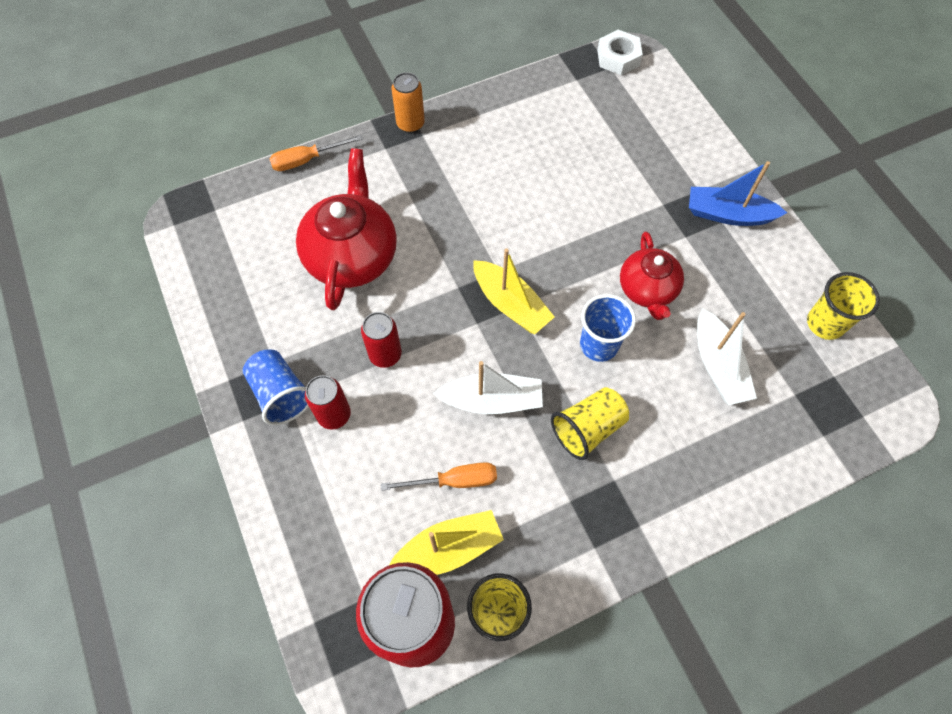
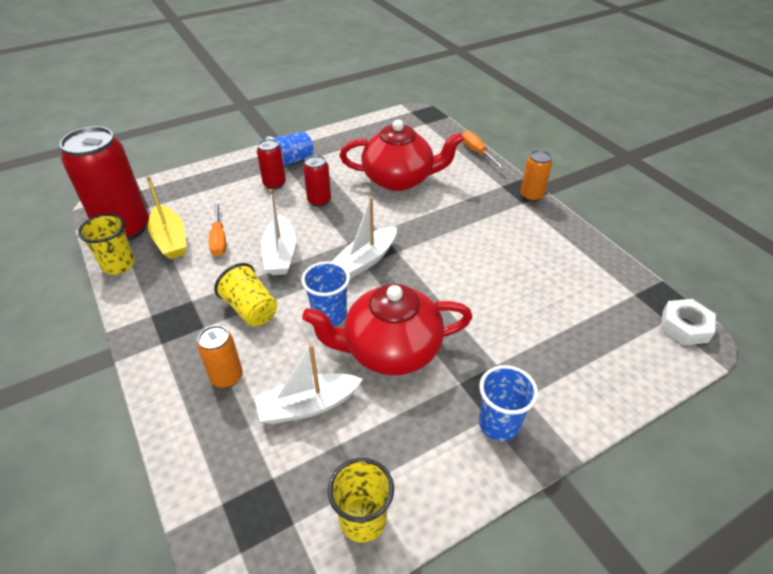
camera: 85 degrees right, 20 degrees down
yellow boat [473,249,555,334] -> white boat [331,196,397,279]
red teapot [620,232,684,320] -> red teapot [302,284,472,375], size x1.59
blue boat [689,161,787,226] -> blue cup [479,365,538,441]
none -> orange can [197,325,243,388]

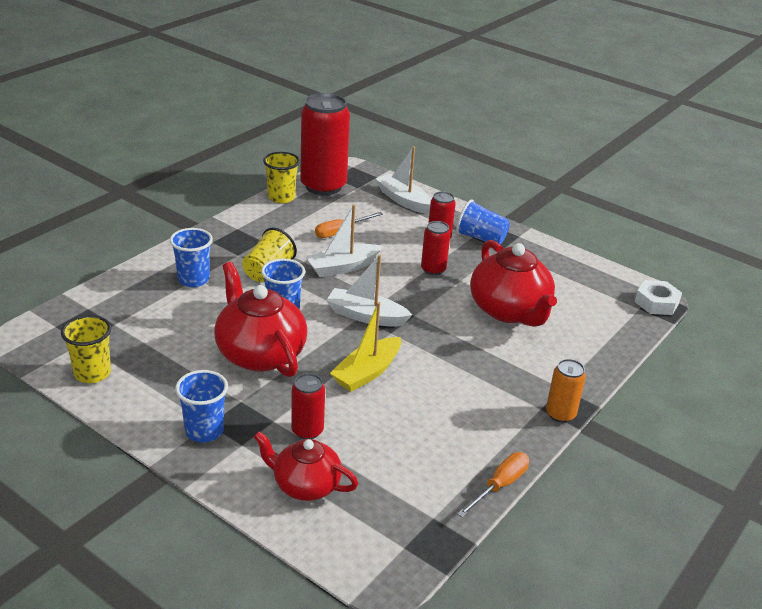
camera: 65 degrees right, 10 degrees down
yellow boat [146,176,187,259] -> yellow boat moved to [330,302,401,392]
orange can [197,325,243,388] -> blue cup [170,228,213,287]
white boat [255,344,363,424] -> white boat moved to [376,146,431,214]
orange screwdriver [462,131,505,169] -> orange screwdriver moved to [457,452,529,518]
white nut [661,299,716,345] -> white nut moved to [635,280,682,315]
none -> red teapot [254,432,358,501]
none -> red can [291,373,325,439]

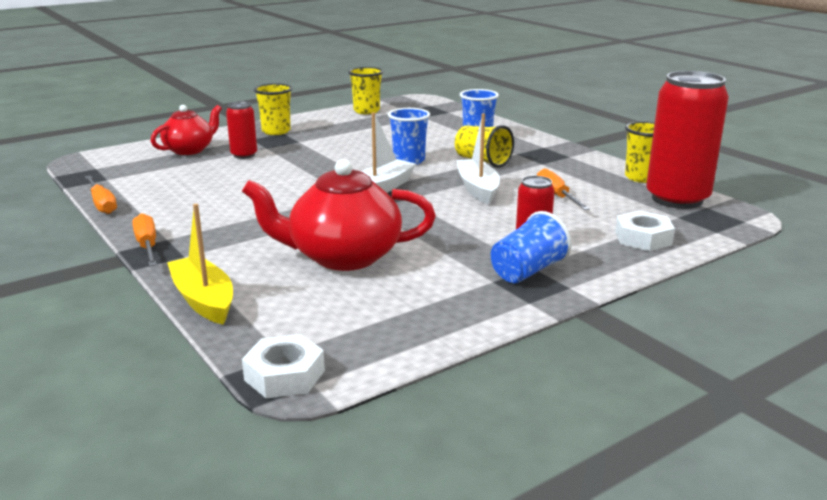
camera: 110 degrees right, 10 degrees down
blue cup [175,370,228,443] -> yellow cup [254,83,292,135]
red teapot [214,262,307,377] -> none
yellow boat [330,302,401,392] -> yellow boat moved to [167,204,233,325]
white boat [376,146,431,214] -> white nut [615,211,675,251]
red can [421,221,451,275] -> none
orange can [546,359,586,423] -> orange screwdriver [132,213,157,266]

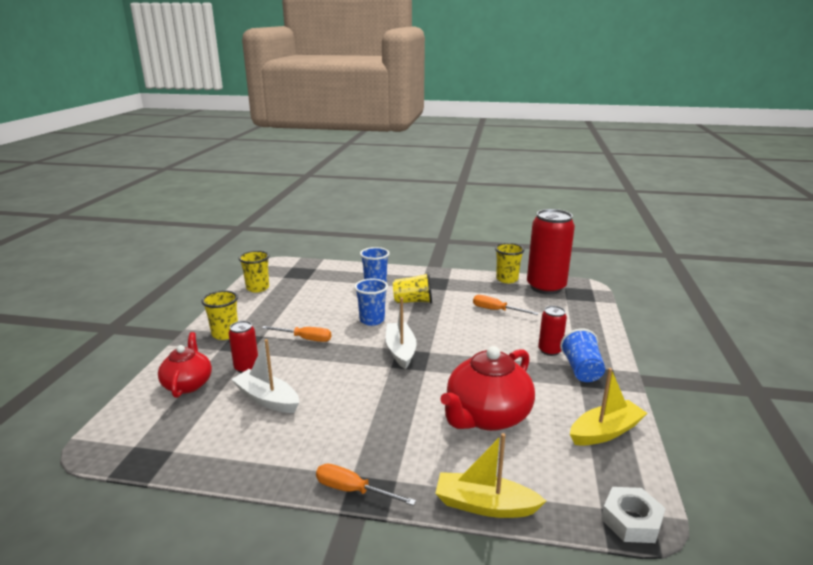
camera: 45 degrees left, 0 degrees up
orange screwdriver [85,175,117,214] -> orange screwdriver moved to [262,326,331,342]
white boat [457,113,500,205] -> white boat moved to [231,339,299,413]
white nut [615,211,675,251] -> none
none -> yellow boat [570,368,647,446]

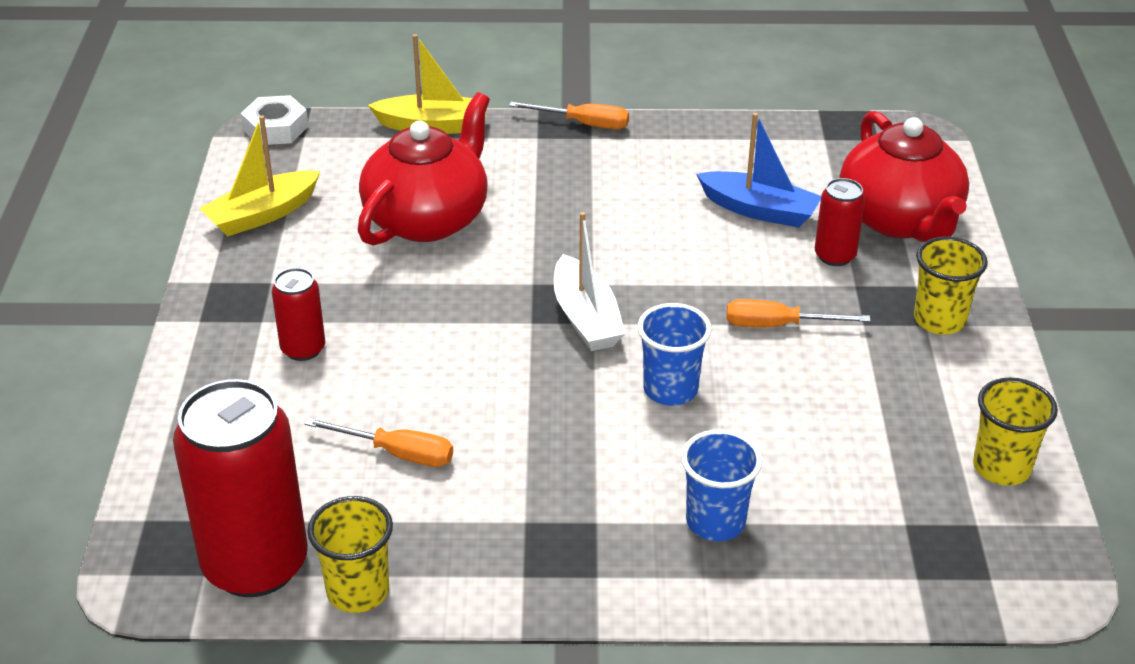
camera: 170 degrees right, 15 degrees up
red teapot [158,332,212,398] -> red teapot [840,111,969,242], size x1.59
white boat [231,339,299,413] -> blue boat [696,113,821,228]
yellow cup [393,273,432,303] -> none
blue cup [560,329,605,382] -> none

